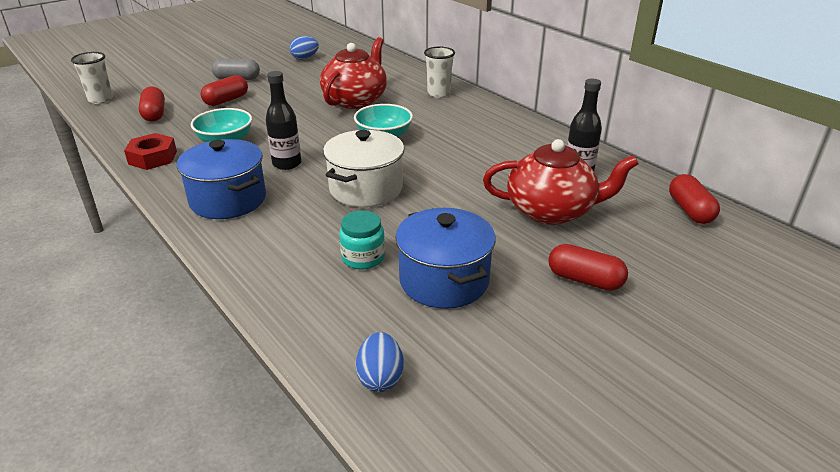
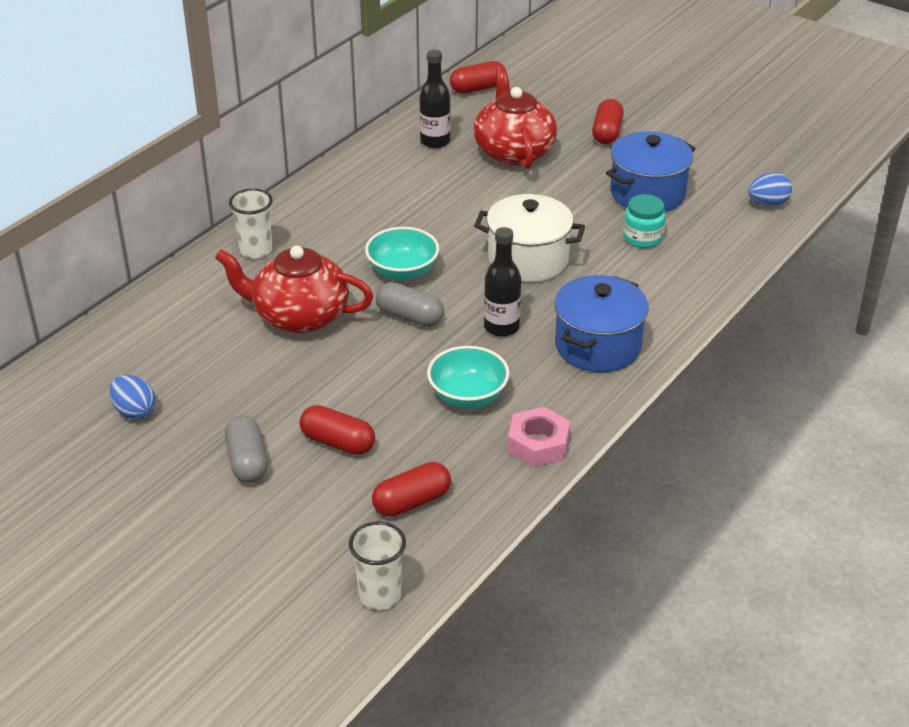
camera: 105 degrees left, 5 degrees up
red nut [124,133,177,170] -> pink nut [508,407,570,467]
none -> grey capsule [376,282,444,327]

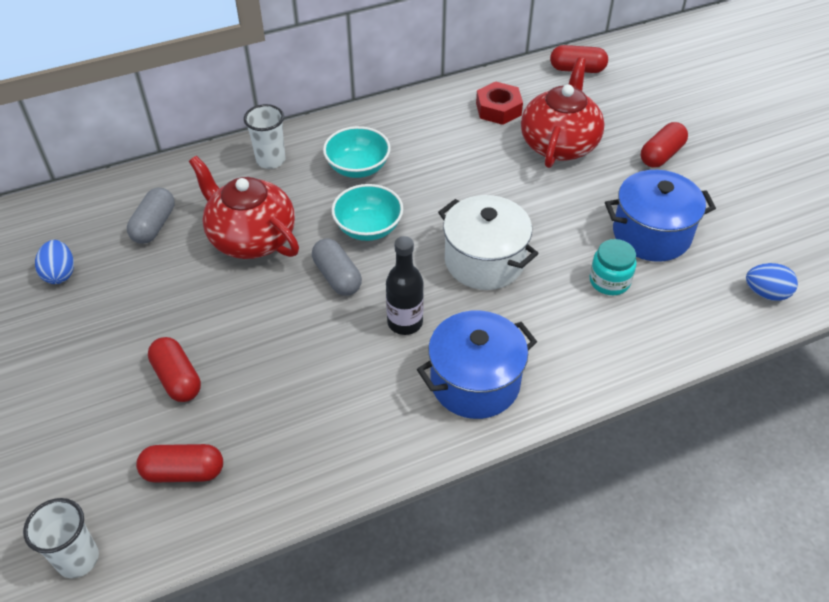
camera: 30 degrees right, 10 degrees up
grey capsule [225,415,268,483] -> grey capsule moved to [127,187,175,244]
black bottle [419,50,451,148] -> red nut [476,81,523,125]
turquoise bowl [427,346,510,408] -> turquoise bowl moved to [323,126,391,178]
pink nut [508,407,570,467] -> none

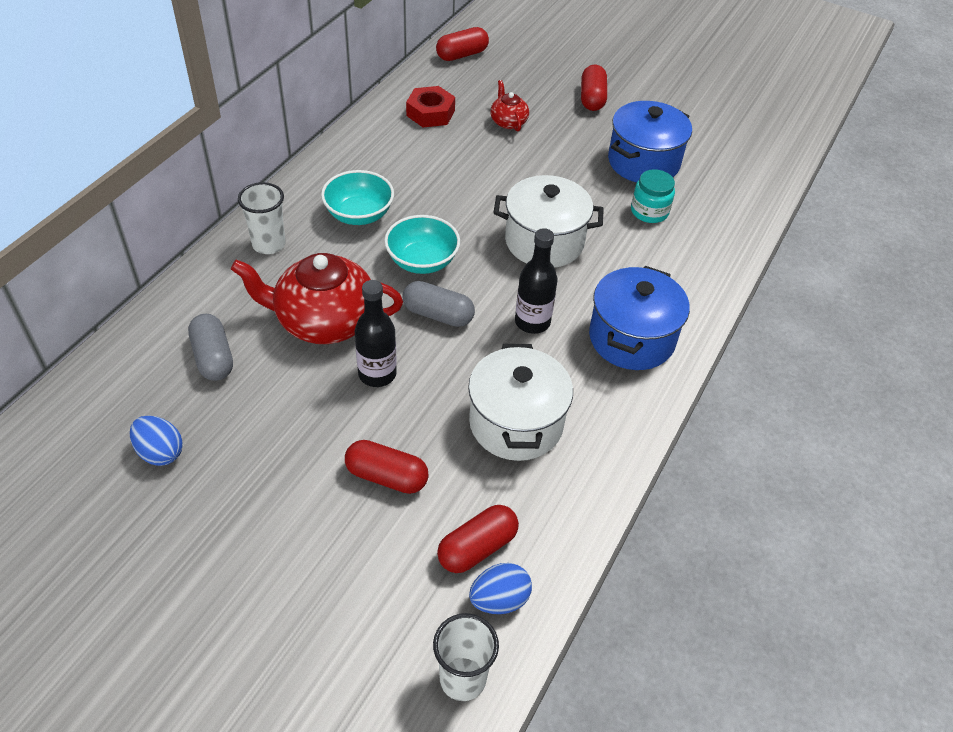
camera: 40 degrees left, 0 degrees up
red teapot [521,58,605,168] -> red teapot [490,80,529,132], size x0.48
blue egg [746,263,798,301] -> blue egg moved to [469,563,532,614]
none -> black bottle [355,280,397,387]
none -> white pot [468,344,573,461]

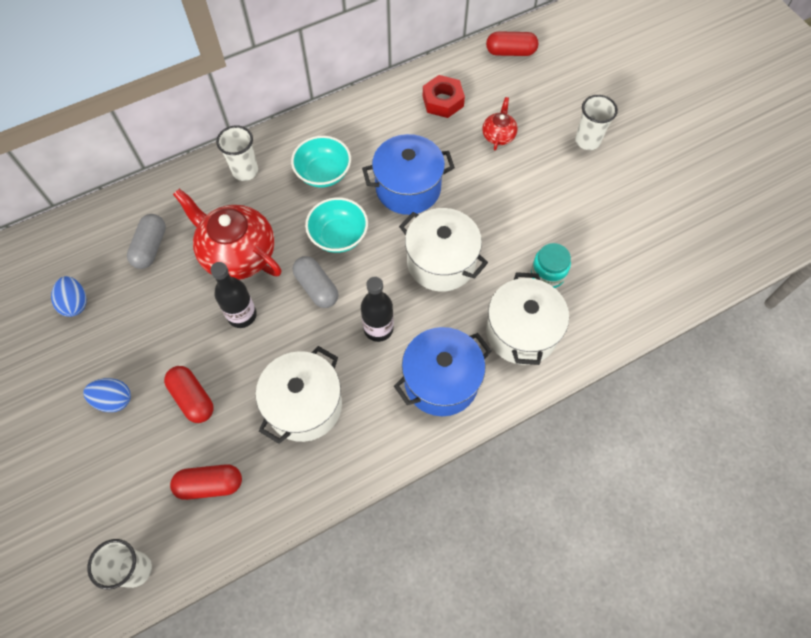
camera: 35 degrees right, 15 degrees up
blue egg [469,563,532,614] -> blue egg moved to [83,378,131,412]
red capsule [581,65,607,111] -> white cup [575,95,618,150]
blue pot [608,101,692,182] -> blue pot moved to [362,134,455,215]
none -> white pot [486,272,569,365]

